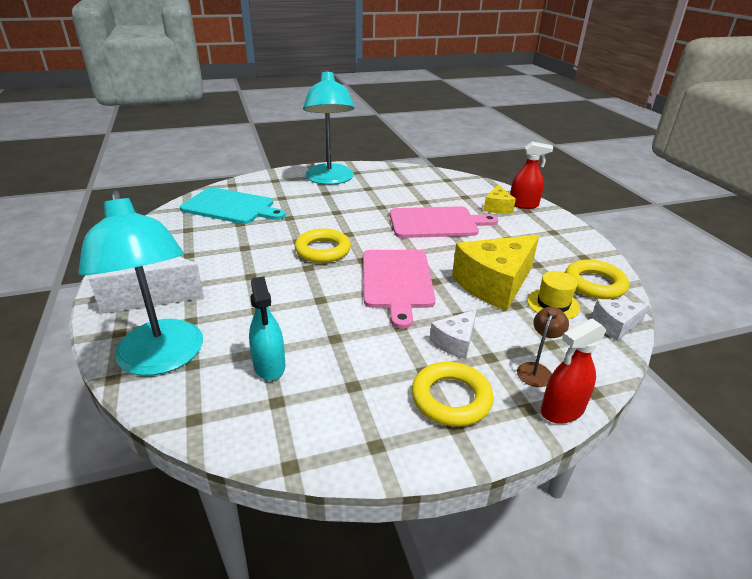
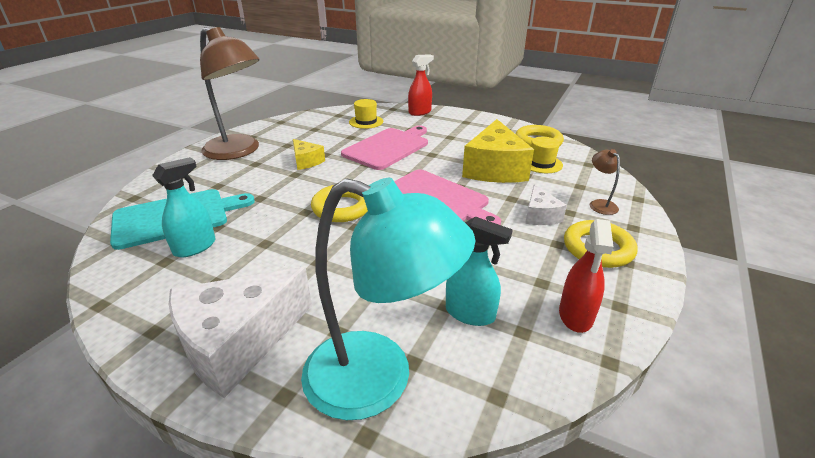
camera: 45 degrees left, 0 degrees up
turquoise lamp [303,70,355,185] -> brown lamp [200,27,260,160]
yellow cheese [483,185,516,213] -> yellow cheese moved to [293,139,325,170]
red spray bottle [541,318,607,424] -> red spray bottle moved to [559,219,613,333]
white cheese [592,299,650,341] -> none
none -> turquoise spray bottle [152,157,215,257]
none -> yellow hat [349,99,383,129]

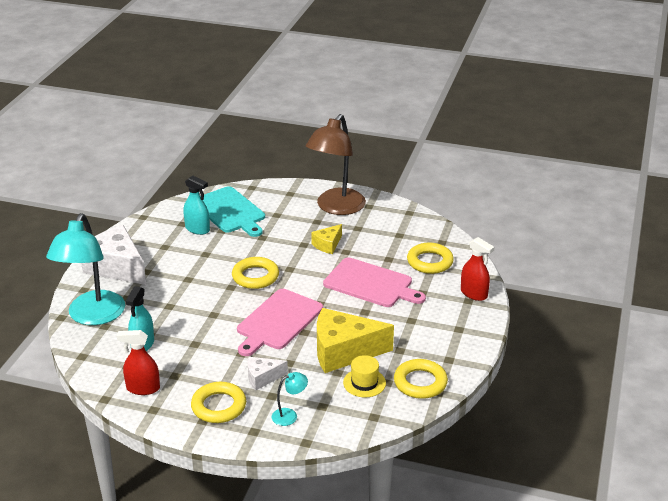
camera: 80 degrees right, 0 degrees up
yellow hat [349,99,383,129] -> yellow ring [407,243,454,274]
brown lamp [590,149,620,215] -> turquoise lamp [272,372,308,426]

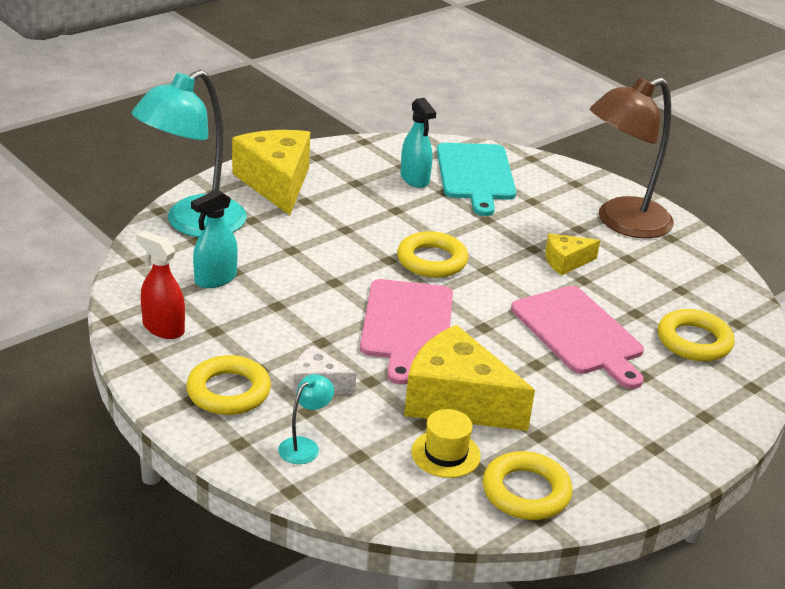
camera: 30 degrees right, 0 degrees up
white cheese [81,225,146,285] -> yellow cheese [232,130,310,215]
pink cutting board [237,289,323,356] -> pink cutting board turned 60 degrees counterclockwise [360,279,453,385]
turquoise lamp [272,372,308,426] -> turquoise lamp turned 60 degrees counterclockwise [278,374,334,464]
red spray bottle [461,237,495,301] -> none

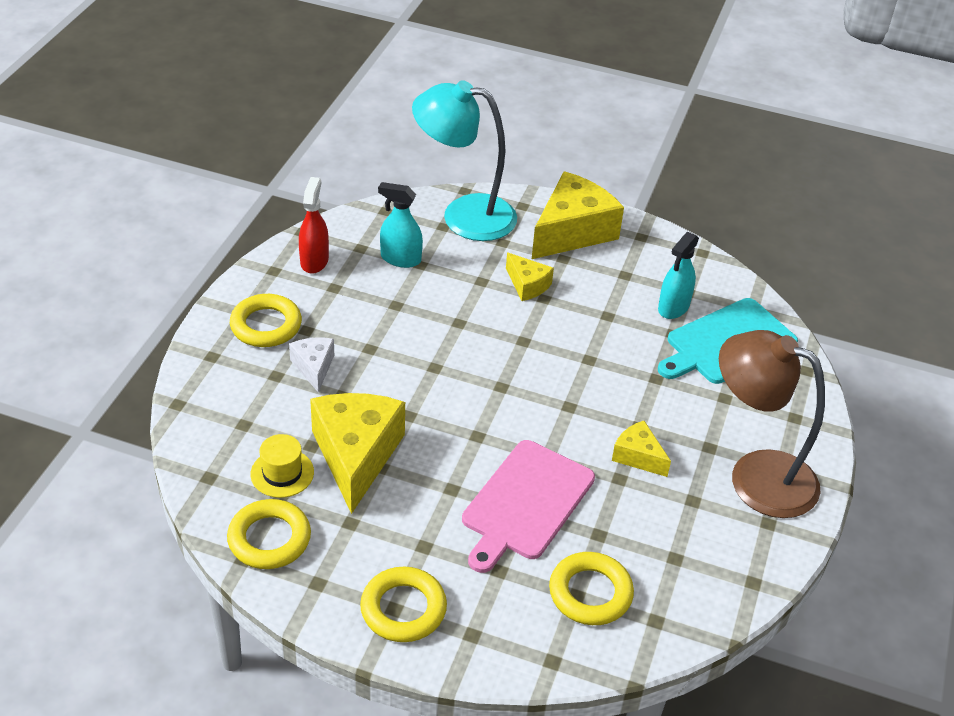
camera: 60 degrees right, 10 degrees up
turquoise lamp [278,374,334,464] -> none
pink cutting board [360,279,453,385] -> none
yellow ring [397,231,468,278] -> yellow ring moved to [360,567,447,642]
none -> yellow cheese [506,252,554,301]

